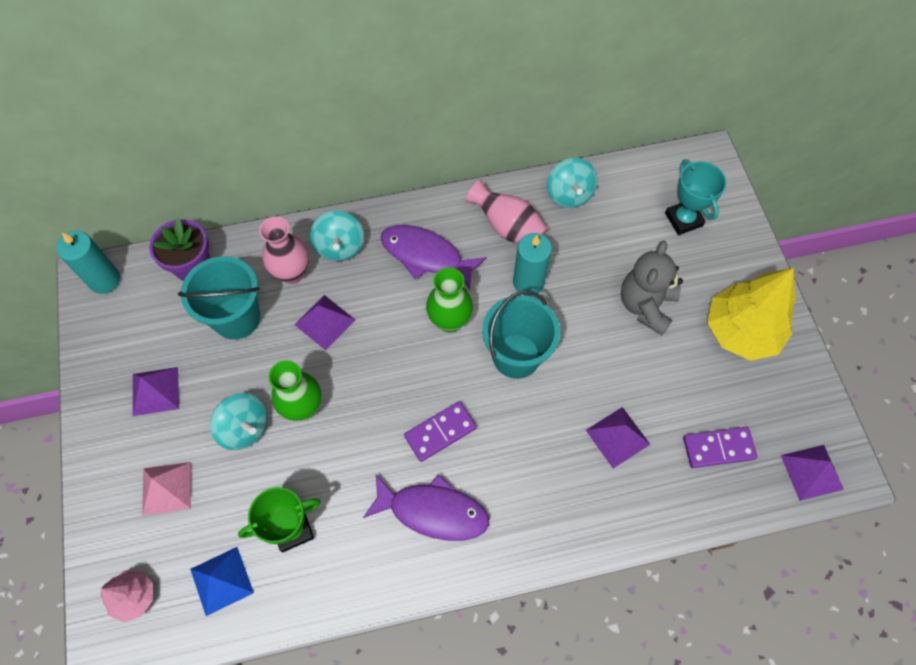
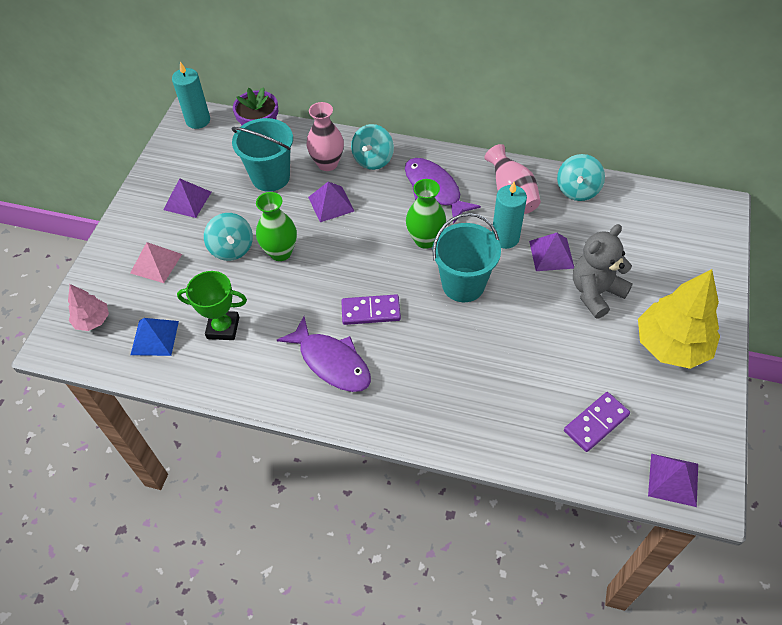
camera: 30 degrees right, 10 degrees down
purple pyramid [586,407,650,468] -> purple pyramid moved to [529,233,574,271]
turquoise trophy [665,159,726,235] -> none
purple domino [683,427,757,468] -> purple domino turned 60 degrees counterclockwise [564,392,630,452]

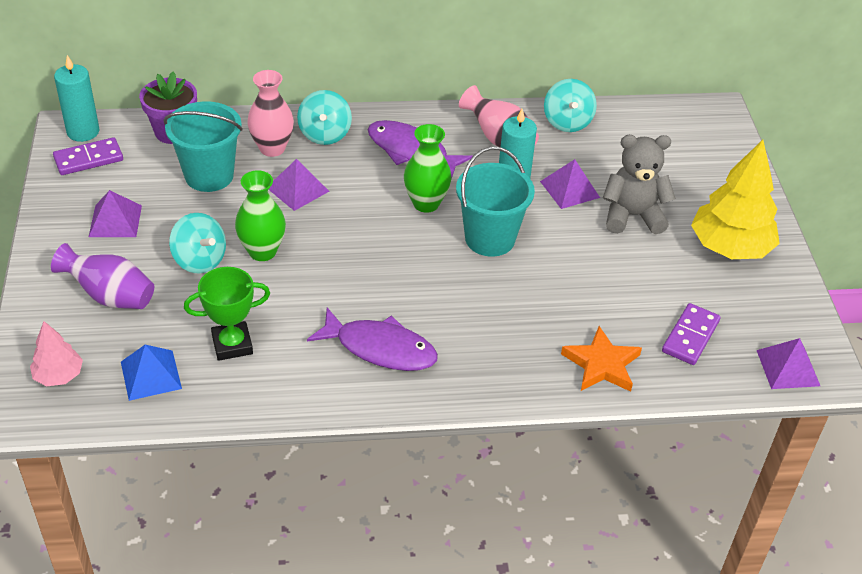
camera: 25 degrees left, 10 degrees down
pink pyramid [130,242,182,283] -> purple vase [51,243,154,309]
purple domino [341,294,401,325] -> purple domino moved to [53,137,123,175]
grey teddy bear [573,224,632,319] -> grey teddy bear turned 60 degrees clockwise [603,135,676,234]
none -> orange star [561,326,642,392]

